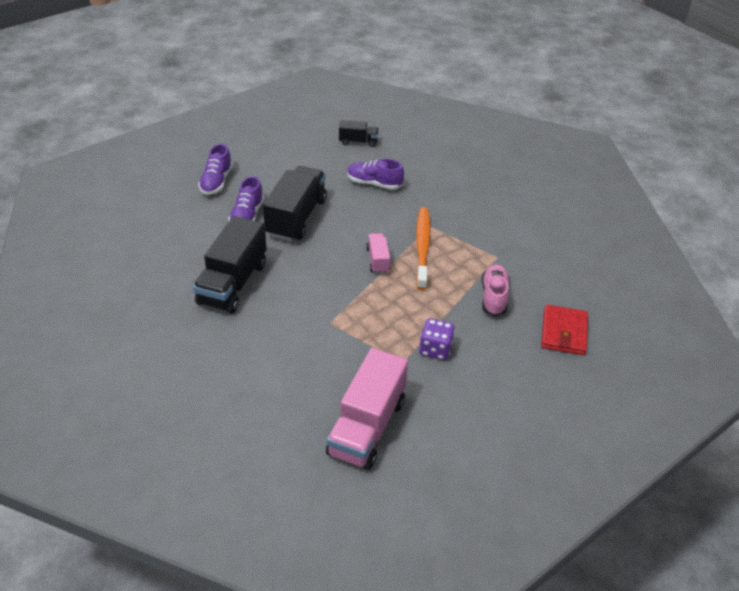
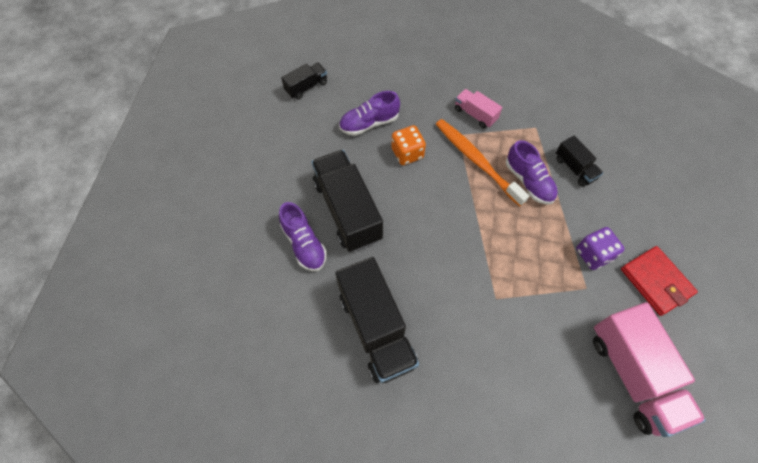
camera: 40 degrees left, 20 degrees up
purple shoe [198,144,233,195] -> purple shoe moved to [506,140,558,205]
pink truck [366,233,390,274] -> pink truck moved to [455,89,502,128]
pink shoe [482,264,510,316] -> black truck [556,136,603,187]
red wallet [541,305,588,355] -> red wallet moved to [621,246,698,316]
none -> orange dice [391,125,426,165]

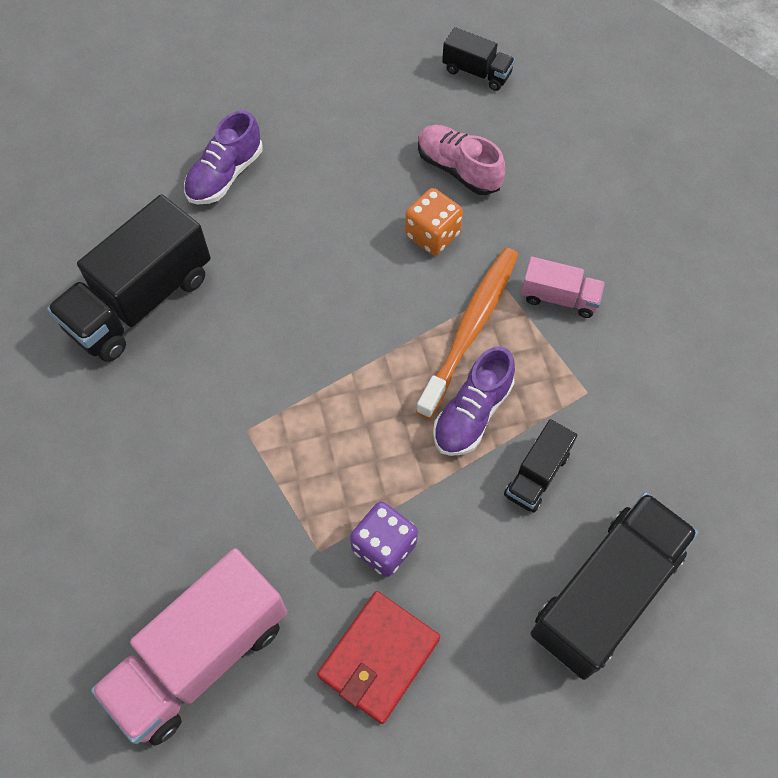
camera: 65 degrees right, 0 degrees up
black truck [311,150,383,252] -> black truck moved to [531,492,698,680]
purple shoe [339,91,400,136] -> pink shoe [418,125,505,195]
pink truck [455,89,502,128] -> pink truck turned 90 degrees clockwise [521,257,605,318]

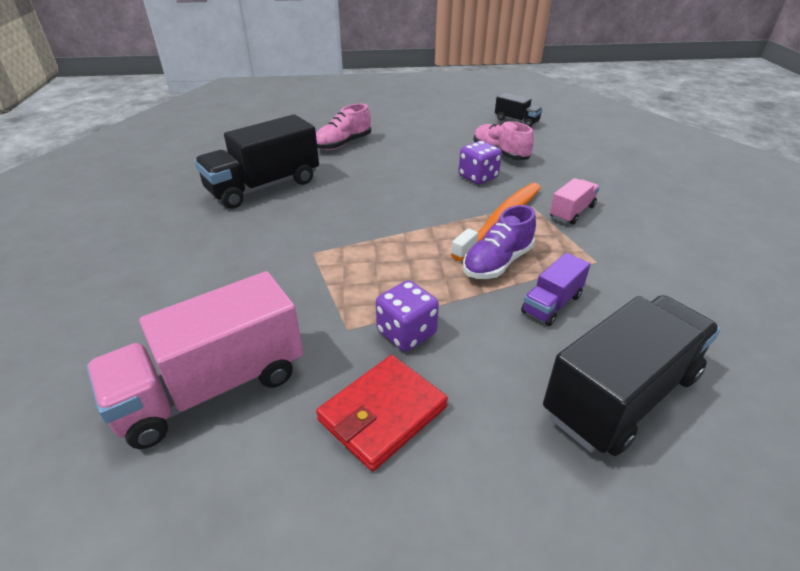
camera: 10 degrees right, 25 degrees down
purple shoe [184,110,263,204] -> pink shoe [316,104,371,150]
orange dice [405,188,463,255] -> purple dice [459,141,502,185]
black truck [504,419,577,513] -> purple truck [521,253,591,326]
pink truck [521,257,605,318] -> pink truck turned 75 degrees counterclockwise [550,178,600,225]

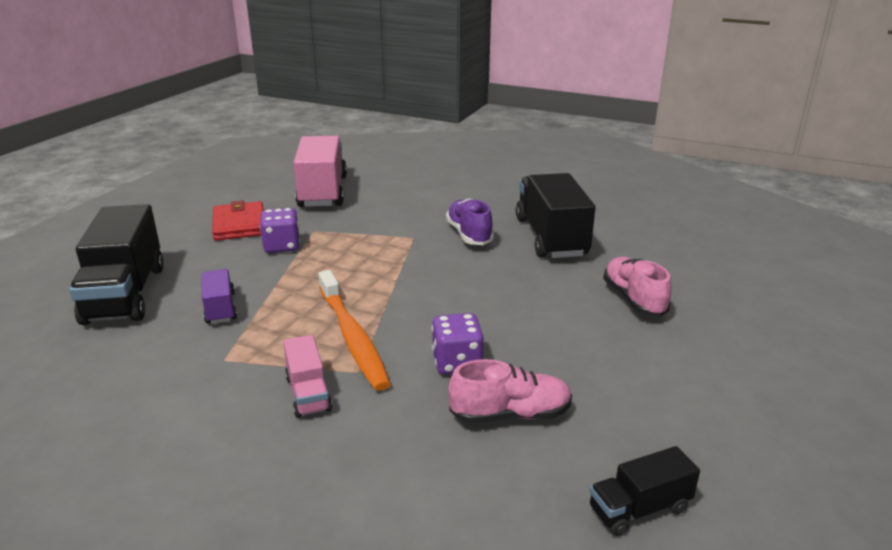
camera: 120 degrees right, 10 degrees down
purple shoe [463,205,536,279] -> purple shoe moved to [446,198,494,245]

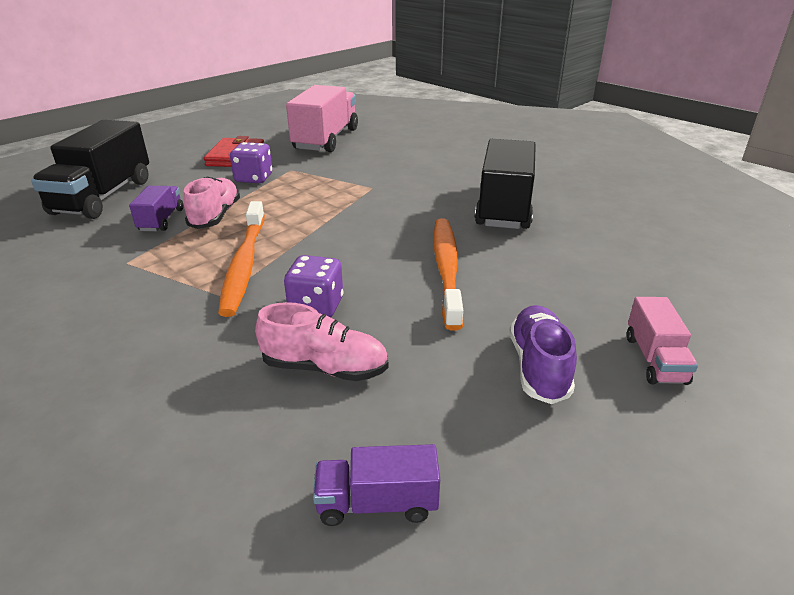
camera: 20 degrees right, 5 degrees up
pink truck [283,335,332,418] -> pink truck moved to [627,297,698,385]
purple shoe [446,198,494,245] -> purple shoe moved to [510,305,577,404]
black truck [589,446,700,536] -> purple truck [313,444,440,526]
pink shoe [603,257,671,317] -> pink shoe moved to [183,176,240,229]
none -> orange toothbrush [434,218,463,331]

